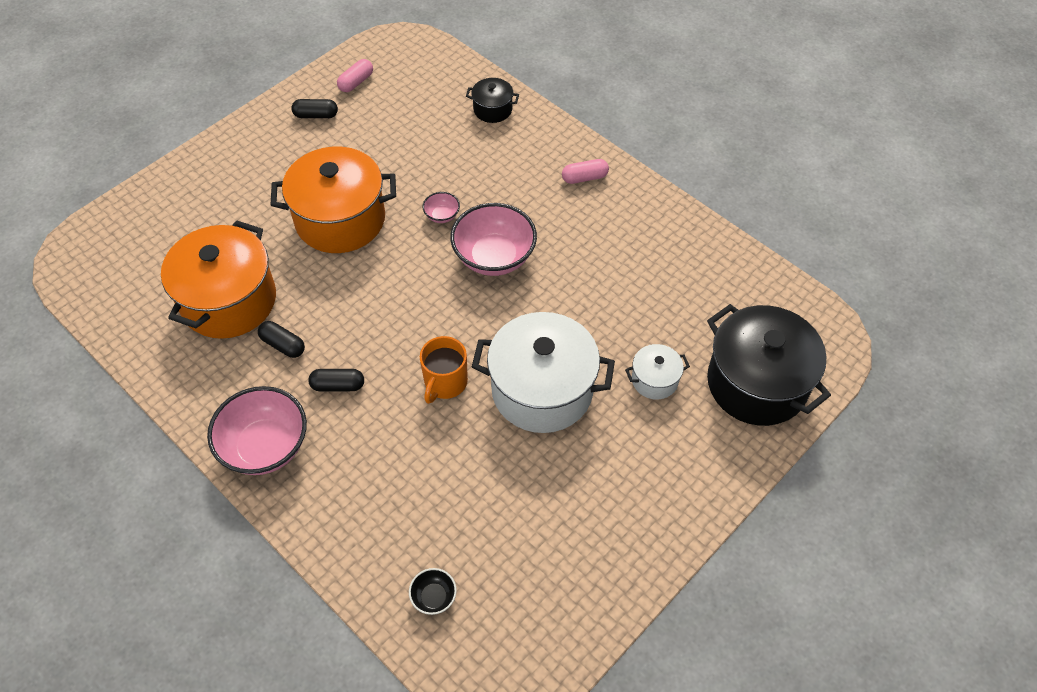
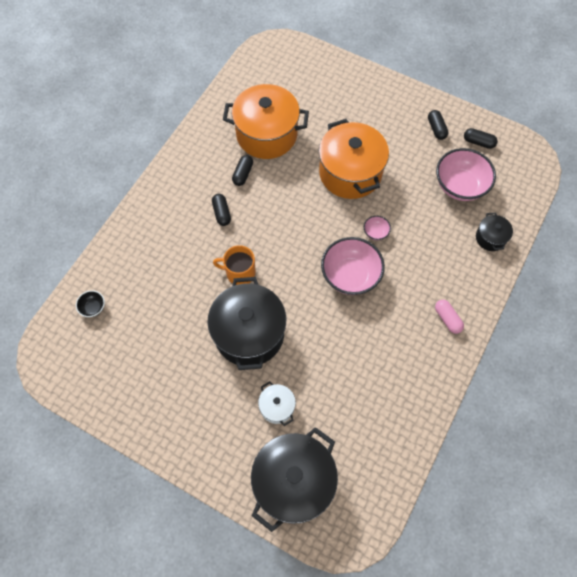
camera: 75 degrees right, 10 degrees up
pink bowl [207,386,307,475] -> pink bowl moved to [436,148,496,201]
pink capsule [337,59,373,92] -> black capsule [464,128,498,149]
white pot [472,312,615,433] -> black pot [207,277,286,370]

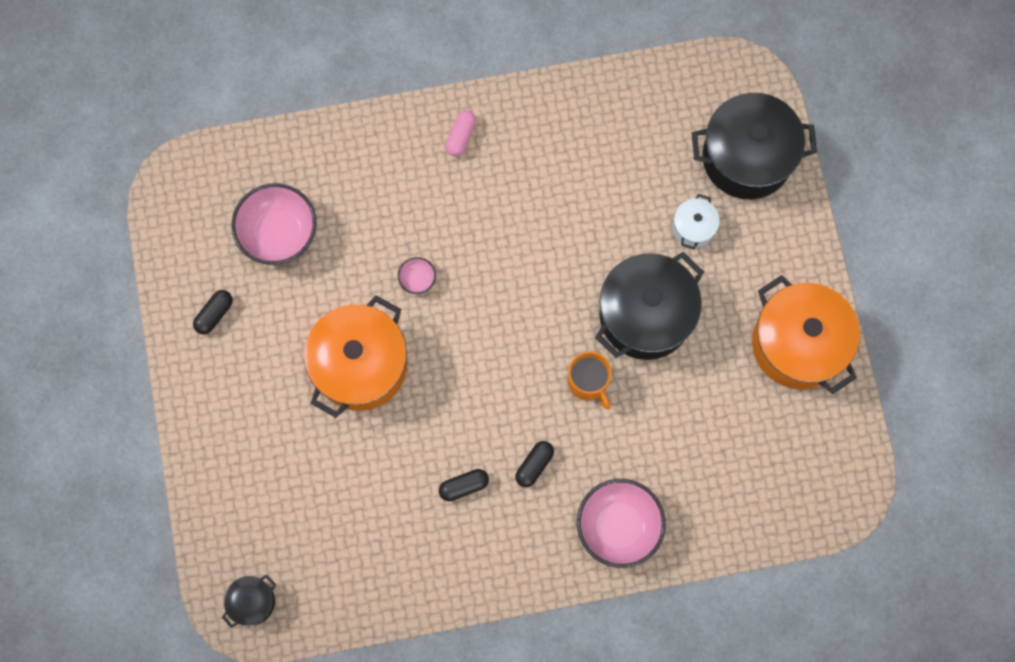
camera: 130 degrees left, 10 degrees up
black bowl [76,290,105,317] -> none
orange pot [223,84,309,159] -> orange pot moved to [752,275,860,394]
pink bowl [321,237,385,295] -> pink bowl moved to [577,479,666,568]
black capsule [464,128,498,149] -> none
black pot [476,213,513,251] -> black pot moved to [222,575,276,628]

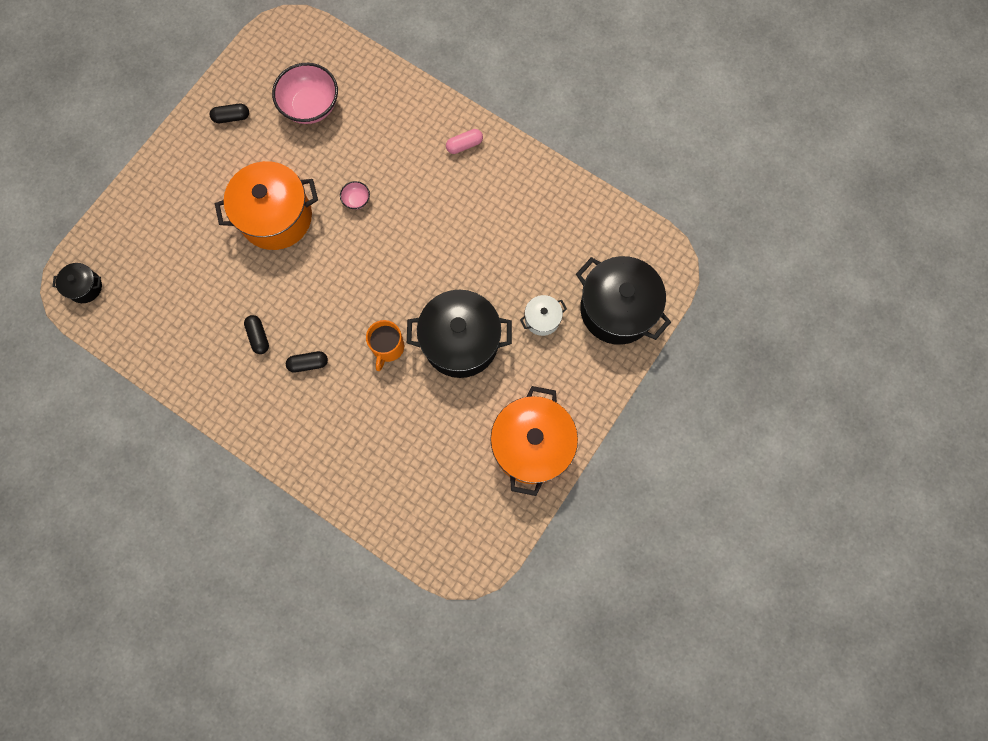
camera: 45 degrees right, 0 degrees up
black capsule [439,469,489,501] -> black capsule turned 45 degrees clockwise [244,315,269,354]
pink bowl [577,479,666,568] -> none

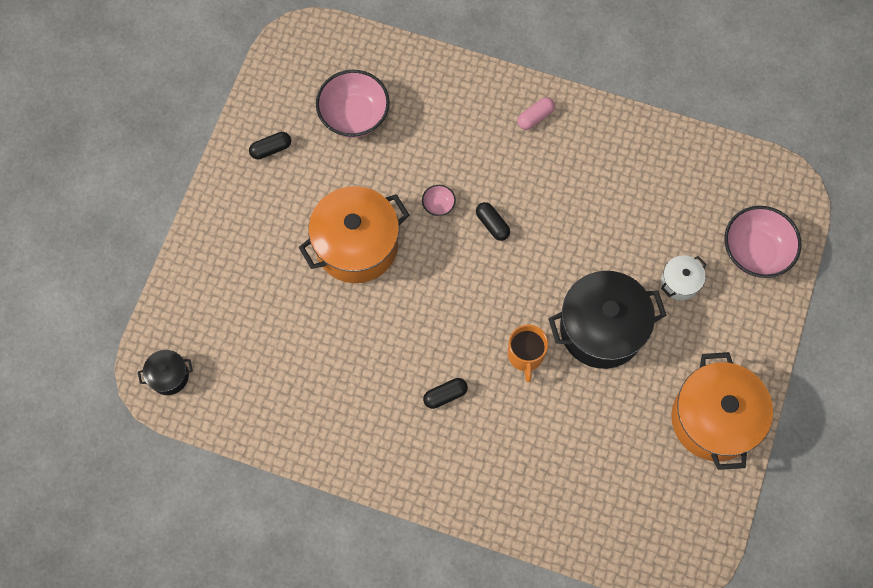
camera: 15 degrees left, 5 degrees down
black capsule [244,315,269,354] -> black capsule moved to [476,202,510,241]
black pot [576,256,671,345] -> pink bowl [725,206,801,278]

